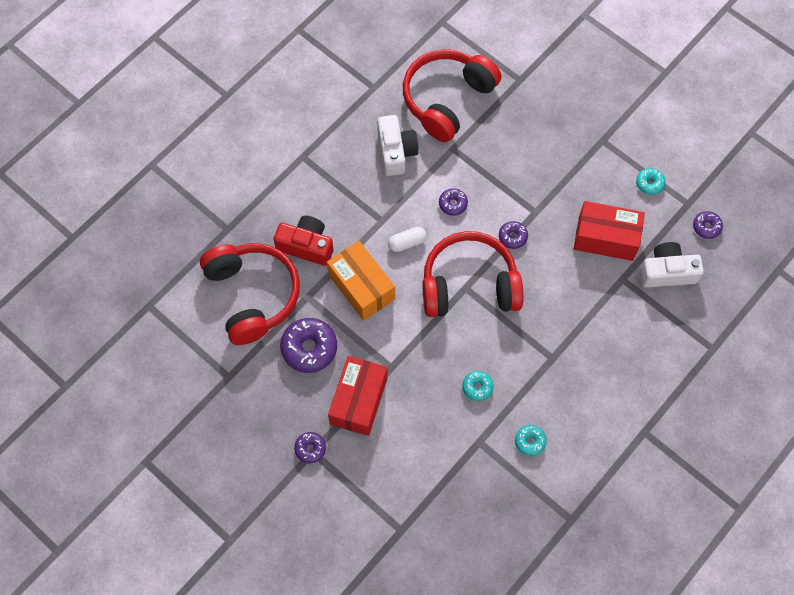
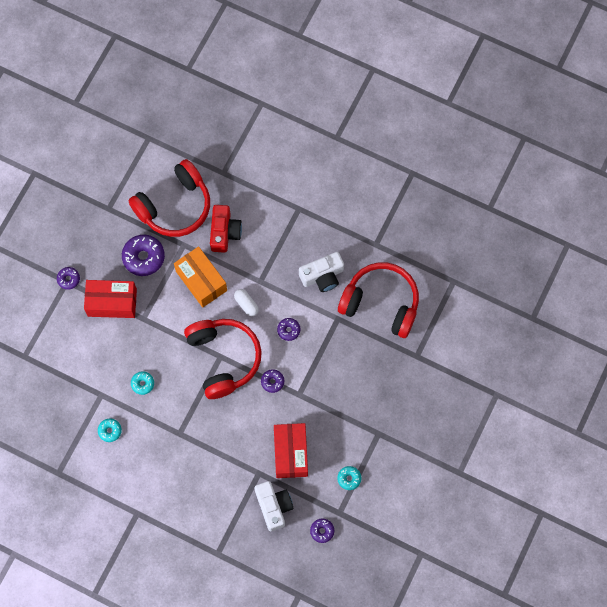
camera: 75 degrees right, 5 degrees up
orange box [327,241,395,321] -> orange box turned 75 degrees counterclockwise [174,246,227,308]

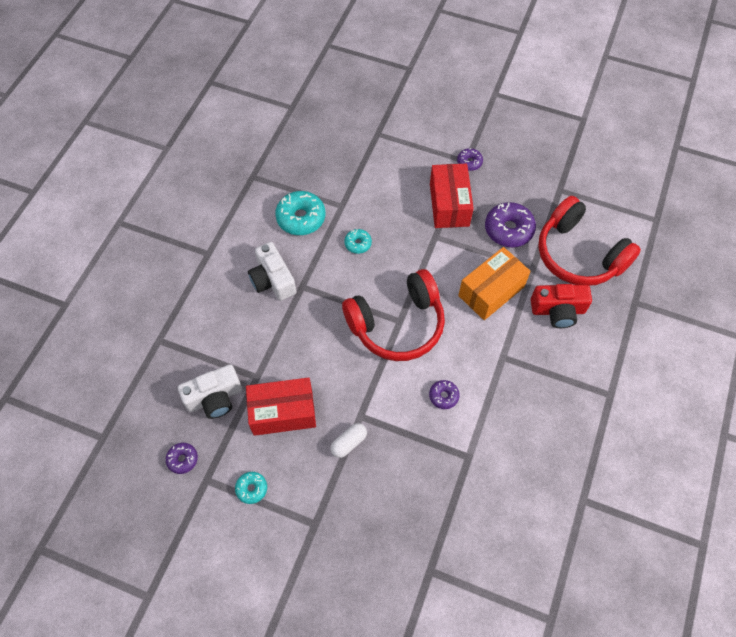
camera: 85 degrees right, 10 degrees down
turquoise donut [98,418,122,442] -> turquoise donut [275,191,325,235], size x1.85
white capsule [234,289,259,316] -> white capsule moved to [330,423,367,458]
purple donut [261,369,284,393] -> none
white camera [299,252,344,292] -> white camera moved to [248,242,296,301]
red headphones [338,262,419,338] -> none

